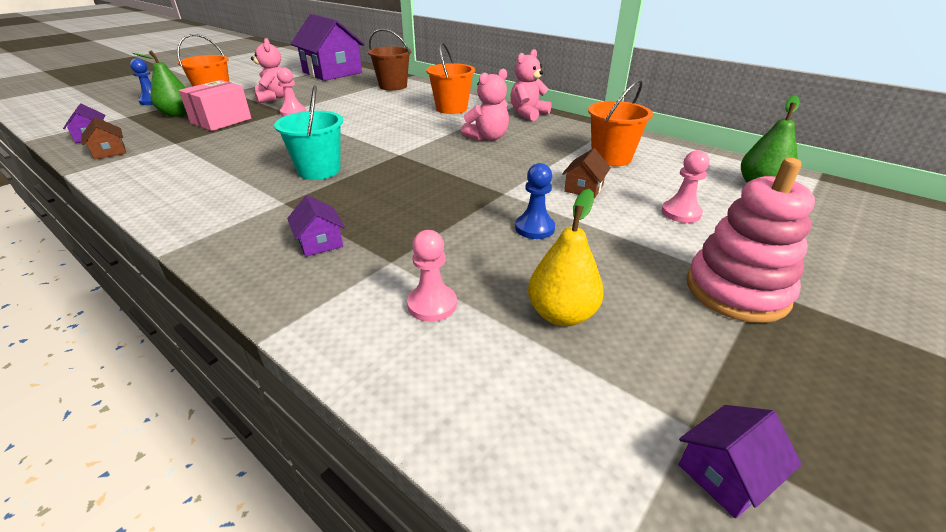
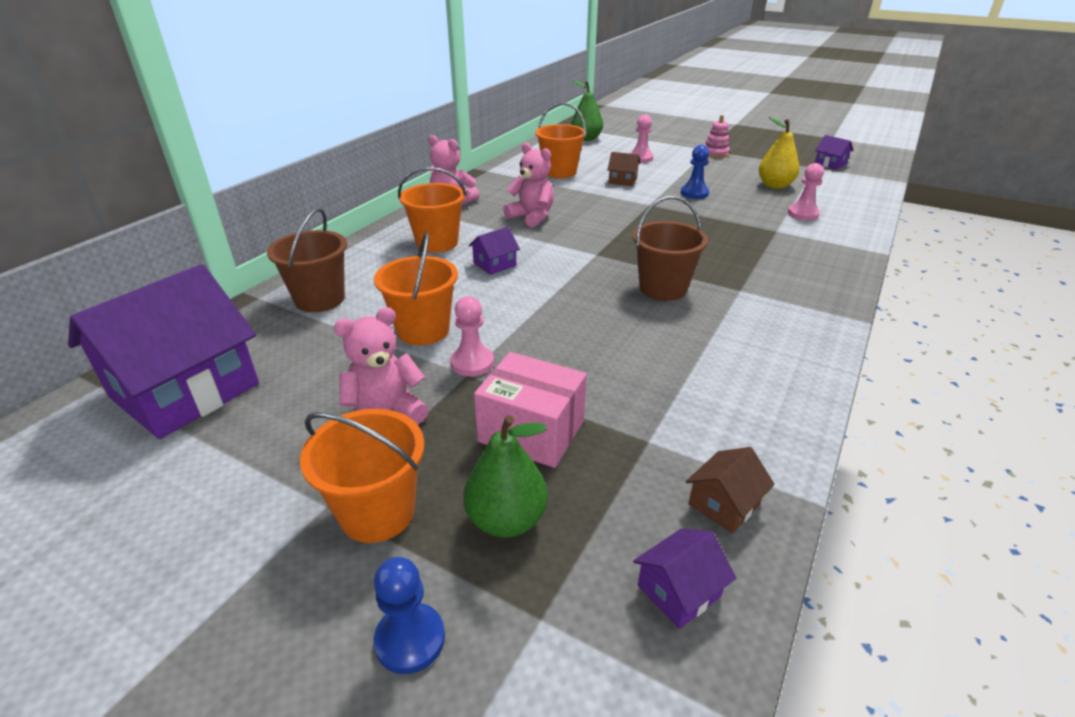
camera: 100 degrees left, 0 degrees up
turquoise bucket [274,85,343,180] -> brown bucket [633,196,708,301]
purple house [287,195,345,257] -> purple house moved to [469,227,520,275]
pink stacking toy [687,158,815,323] -> pink stacking toy [705,115,730,158], size x0.53
none -> orange bucket [374,232,458,345]

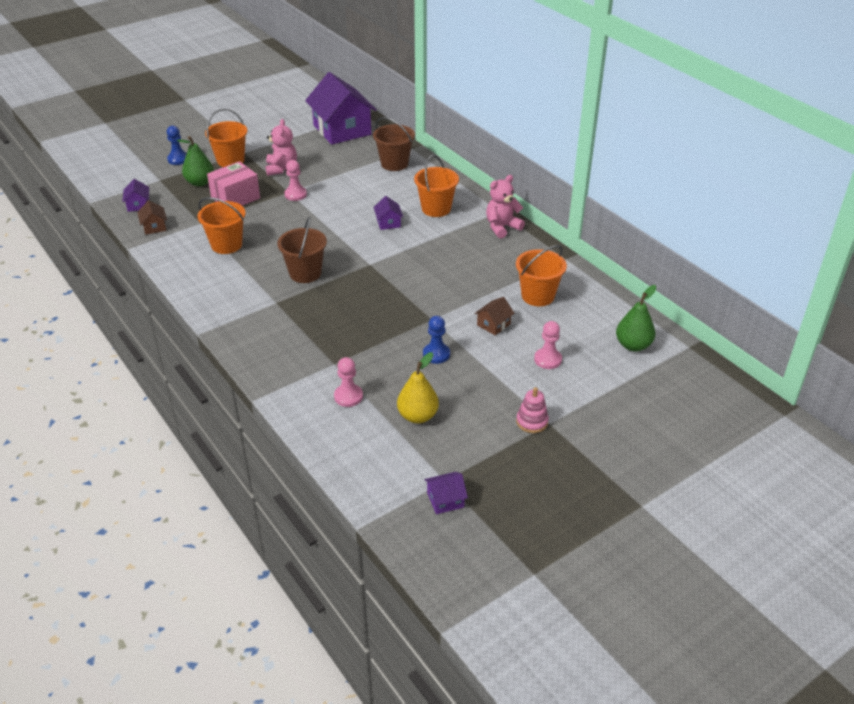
camera: 115 degrees right, 5 degrees up
orange bucket [374,232,458,345] -> orange bucket moved to [198,197,246,254]
pink teddy bear [503,143,554,227] -> none

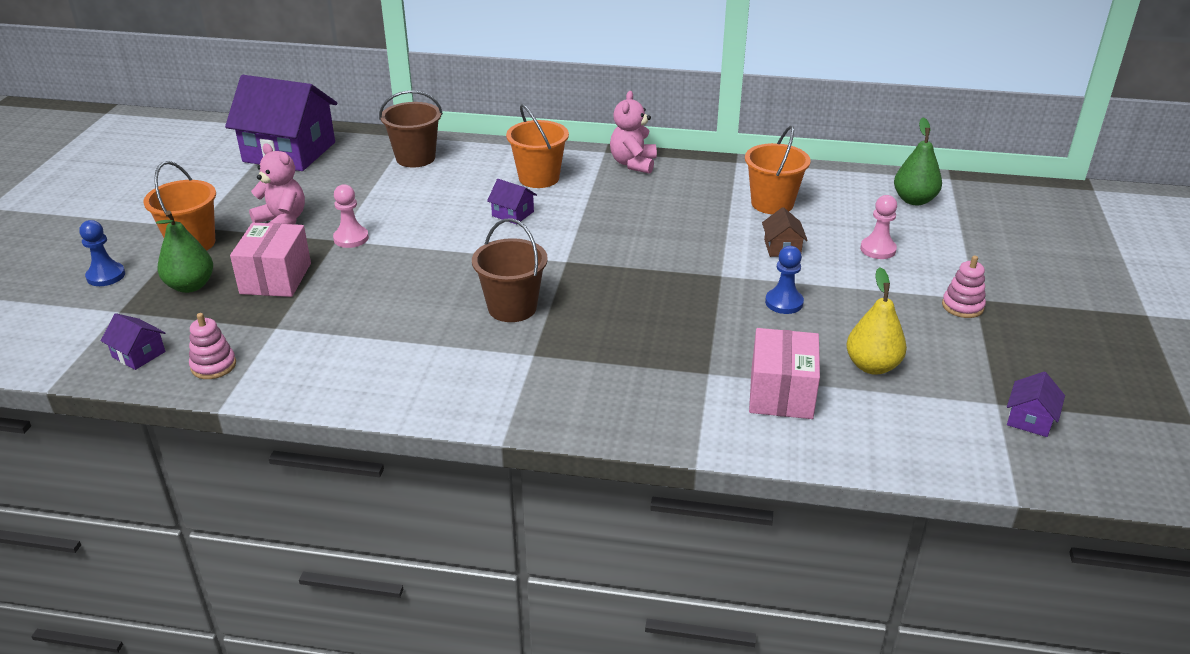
camera: 45 degrees left, 5 degrees down
brown house [137,200,167,235] -> pink stacking toy [189,313,236,379]
orange bucket [198,197,246,254] -> none
pink pawn [334,357,363,407] -> pink box [749,328,820,419]

